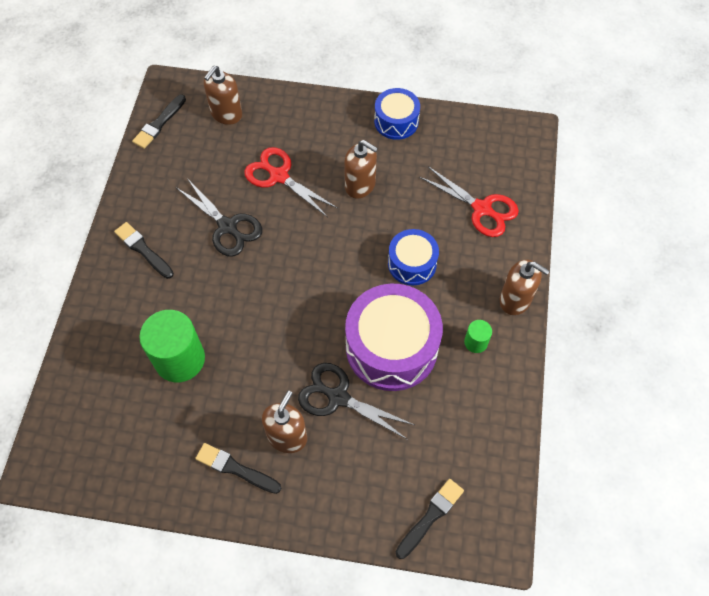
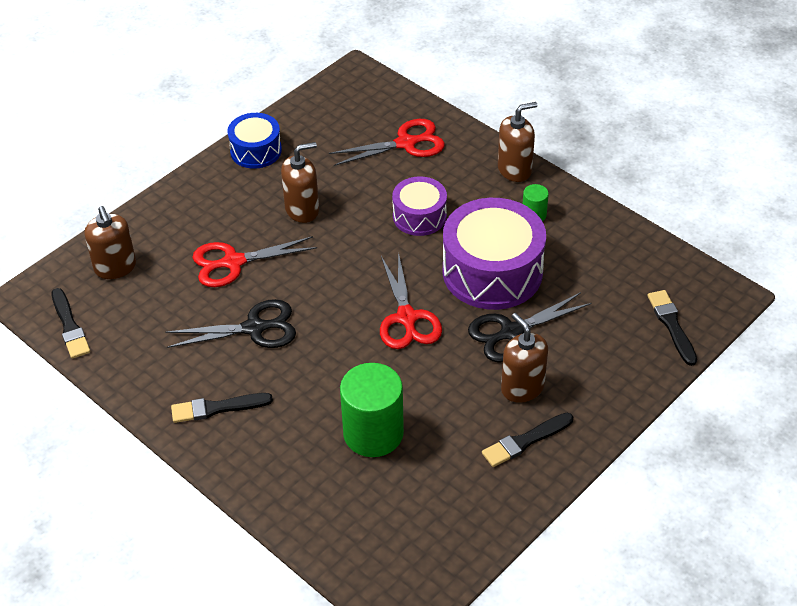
camera: 55 degrees left, 15 degrees down
blue drum [388,229,439,286] -> purple drum [392,176,447,236]
none -> red scissors [380,252,442,349]

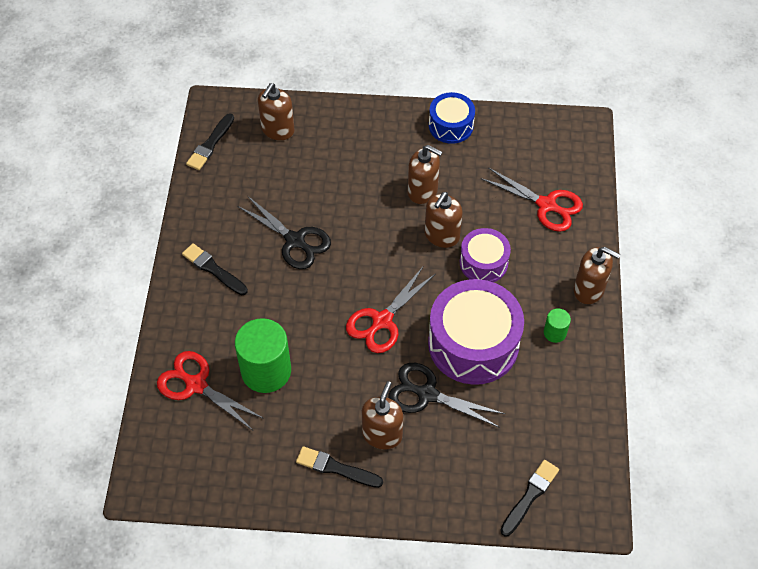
camera: 50 degrees right, 10 degrees up
red scissors [192,236,317,287] -> red scissors moved to [157,351,264,431]
none -> brown soap dispenser [424,192,463,248]

